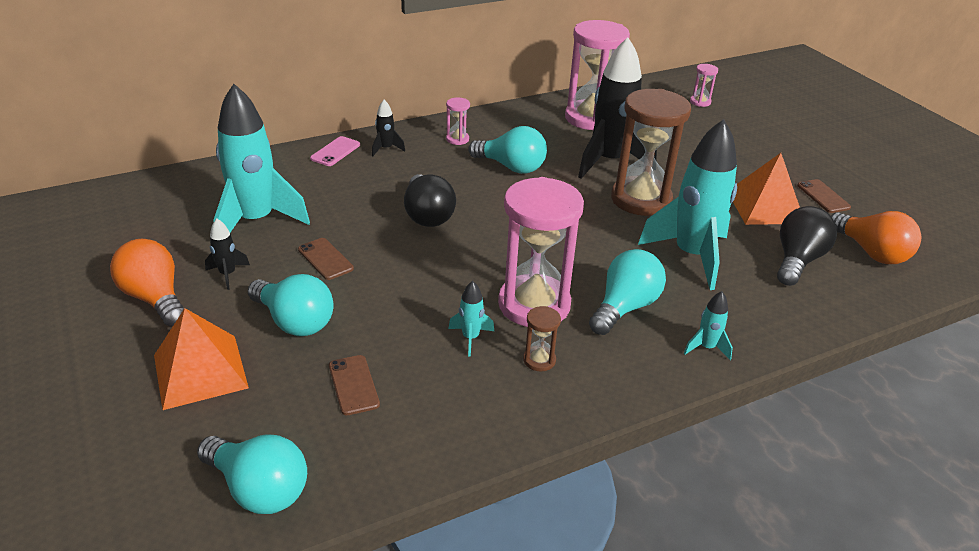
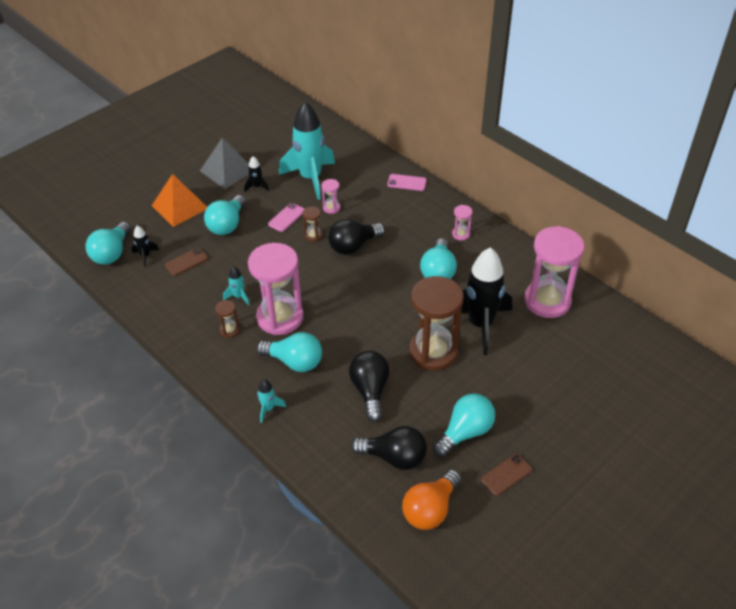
camera: 75 degrees right, 10 degrees up
orange light bulb [110,239,184,327] -> grey pyramid [200,138,249,189]
brown phone [298,238,354,280] -> pink phone [268,203,304,232]
black rocket [372,100,405,156] -> black rocket moved to [132,225,159,267]
turquoise rocket [638,119,737,290] -> black light bulb [349,351,390,422]
pink hourglass [690,64,718,107] -> pink hourglass moved to [322,179,340,214]
orange pyramid [733,153,800,225] -> turquoise light bulb [433,393,495,457]
none -> brown hourglass [302,206,322,242]

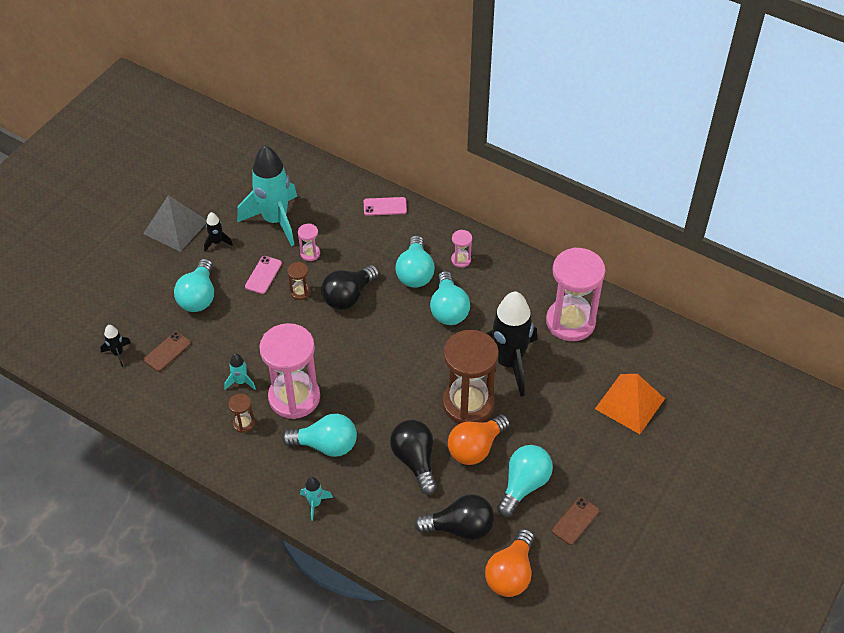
camera: 15 degrees left, 5 degrees up
turquoise light bulb [86,222,131,265] -> turquoise light bulb moved to [396,235,435,288]
orange pyramid [151,174,207,227] -> orange pyramid moved to [595,374,665,434]
none -> orange light bulb [448,414,510,465]

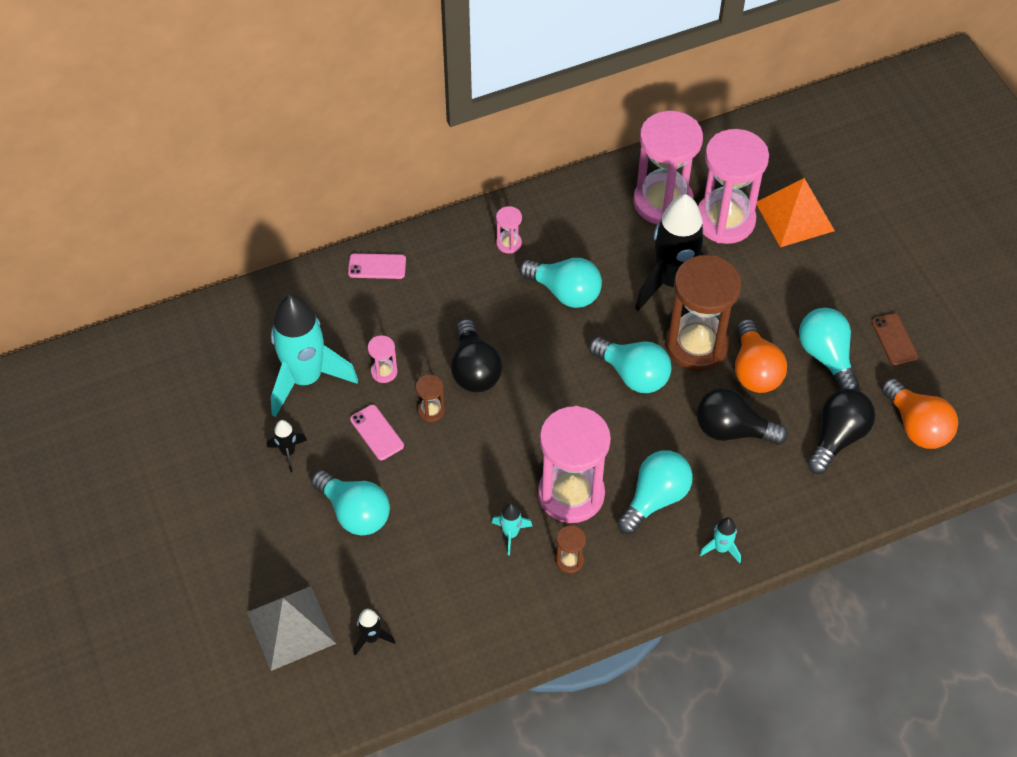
camera: 55 degrees left, 5 degrees up
grey pyramid [143,195,207,252] -> grey pyramid moved to [247,586,336,671]
brown phone [144,331,191,372] -> none
pink phone [364,197,407,216] -> pink phone turned 60 degrees clockwise [348,253,406,279]
turquoise light bulb [396,235,435,288] -> turquoise light bulb moved to [589,337,672,393]
none -> pink hourglass [698,129,769,244]

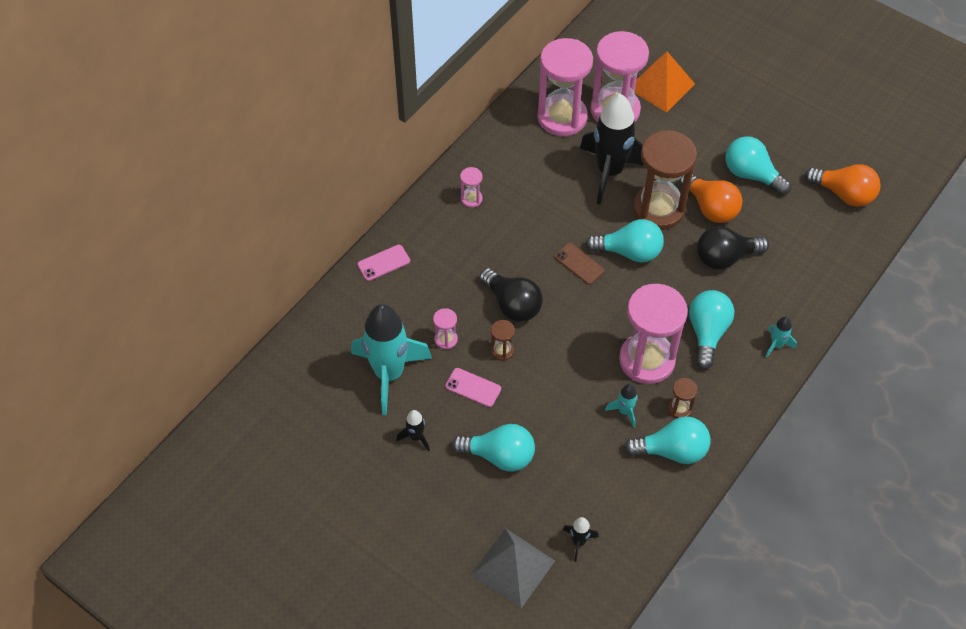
camera: 30 degrees left, 0 degrees up
turquoise light bulb [519,258,602,308] -> turquoise light bulb moved to [624,416,710,464]
black light bulb [808,389,875,474] -> none
brown phone [872,313,919,366] -> brown phone moved to [554,243,605,285]

